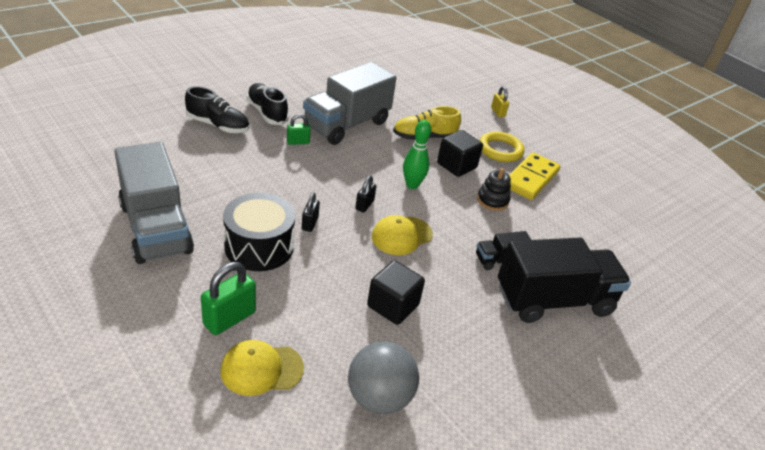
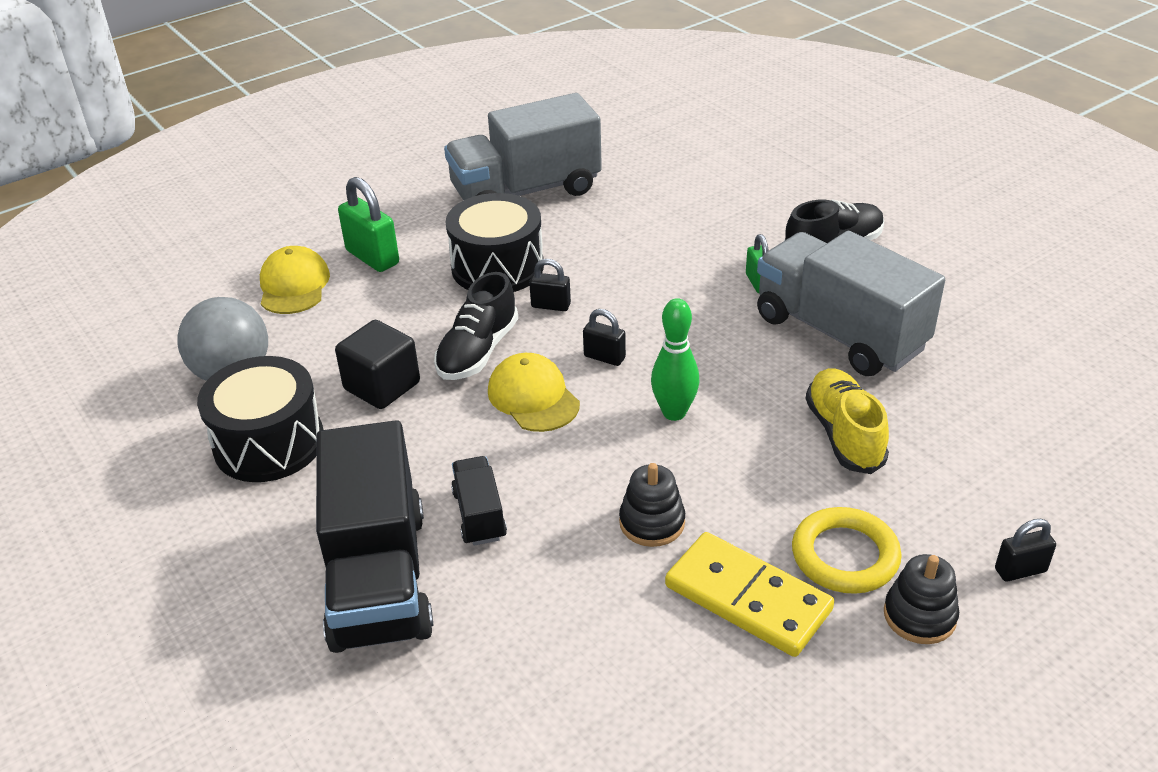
camera: 100 degrees right, 0 degrees up
black shoe [185,86,249,133] -> black shoe moved to [434,272,518,380]
black cube [437,130,483,177] -> none
yellow padlock [491,86,509,117] -> black padlock [995,519,1056,581]
none -> black drum [197,356,324,482]
none -> black stacking toy [884,554,959,644]

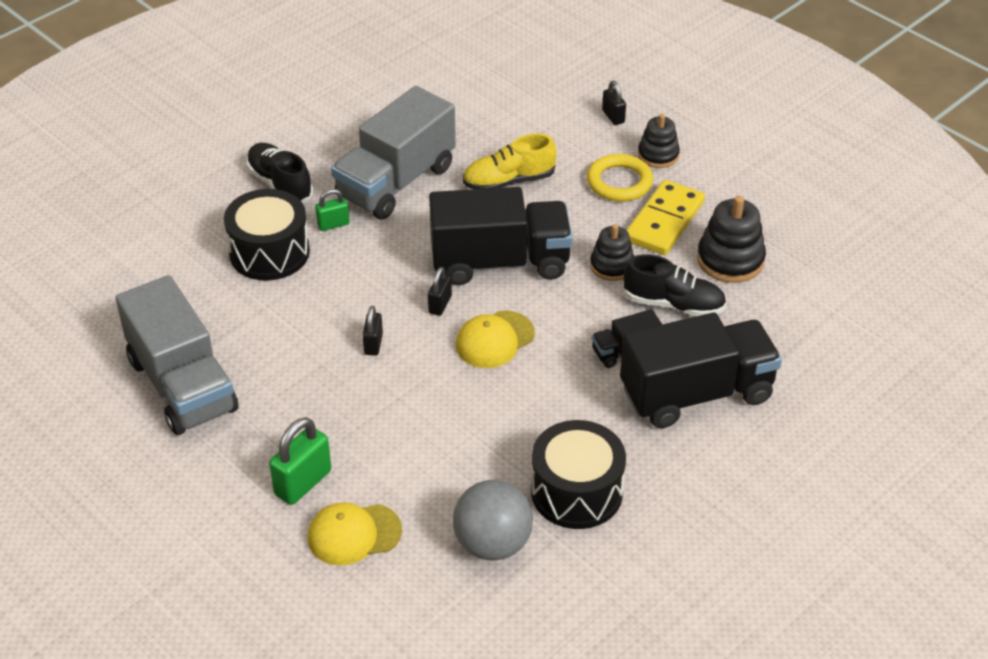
camera: 100 degrees left, 5 degrees up
black cube [335,320,420,409] -> none
black shoe [434,272,518,380] -> black shoe moved to [623,254,726,316]
black drum [446,193,544,292] -> black drum moved to [224,189,310,281]
green bowling pin [651,298,700,421] -> black truck [429,187,572,285]
none -> black stacking toy [697,196,766,283]

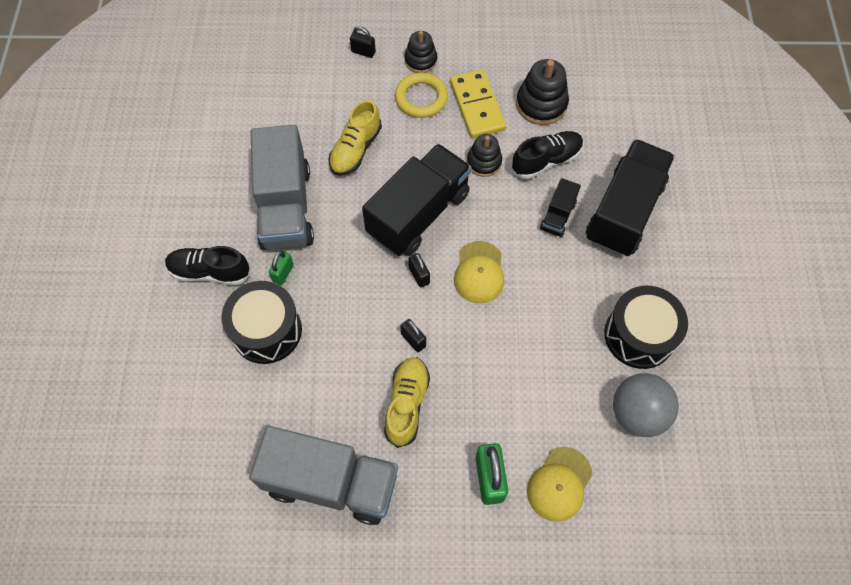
camera: 45 degrees left, 20 degrees up
none -> yellow shoe [384,357,430,448]

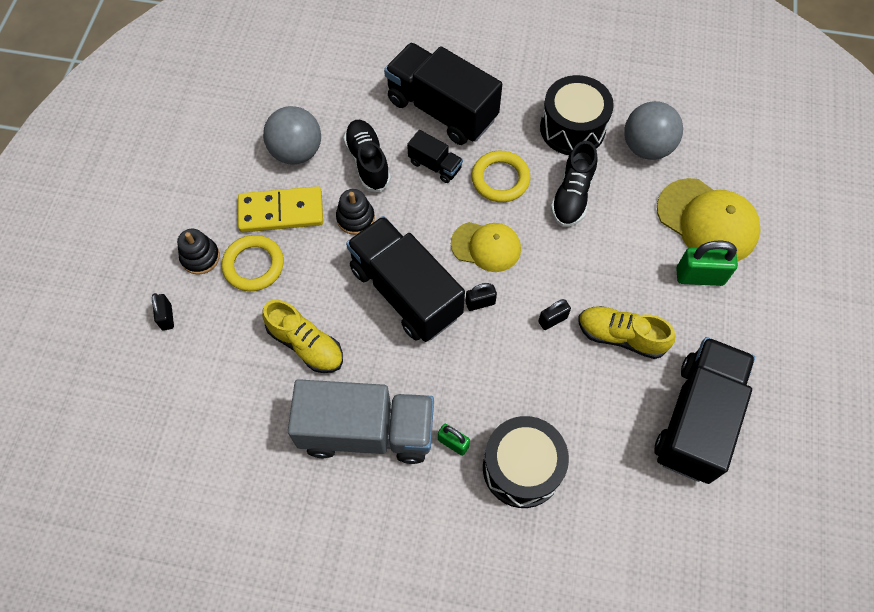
camera: 80 degrees left, 0 degrees up
black shoe [165,246,251,285] -> black shoe moved to [551,141,598,227]
grey truck [249,426,398,525] -> black truck [654,337,755,484]
black padlock [350,26,376,58] -> black padlock turned 45 degrees counterclockwise [152,293,174,331]
black stacking toy [516,59,569,125] -> grey ball [263,106,321,165]
yellow cap [527,447,593,522] -> yellow cap [657,178,761,262], size x1.52
none -> yellow ring [472,151,530,202]

